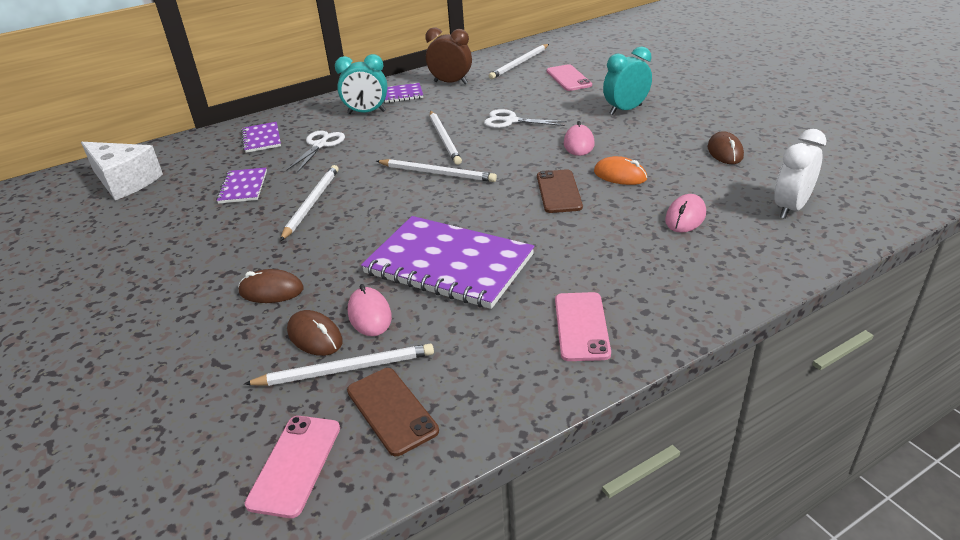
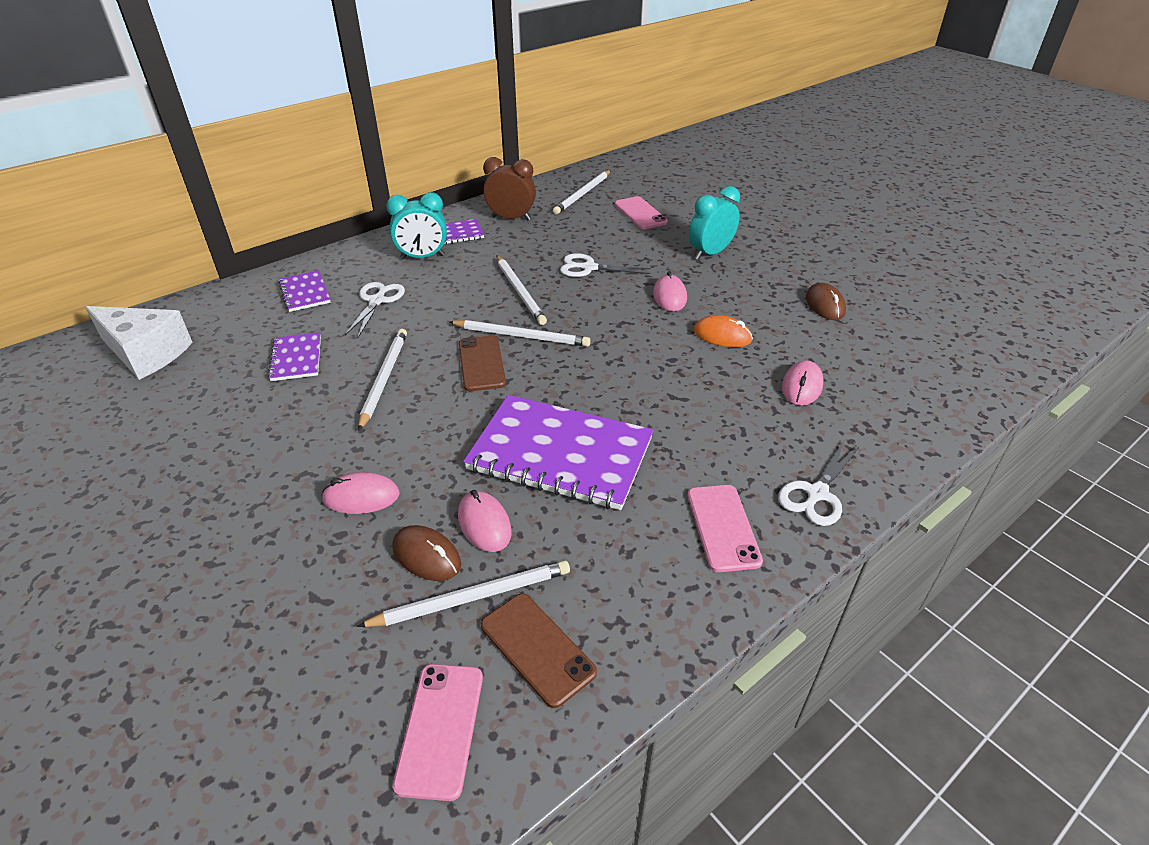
camera: 10 degrees left, 5 degrees up
brown mouse [238,269,304,303] -> pink mouse [322,472,400,514]
brown phone [537,169,583,213] -> brown phone moved to [459,335,506,391]
white clock [774,129,827,219] -> none
none -> white scissors [778,441,860,526]

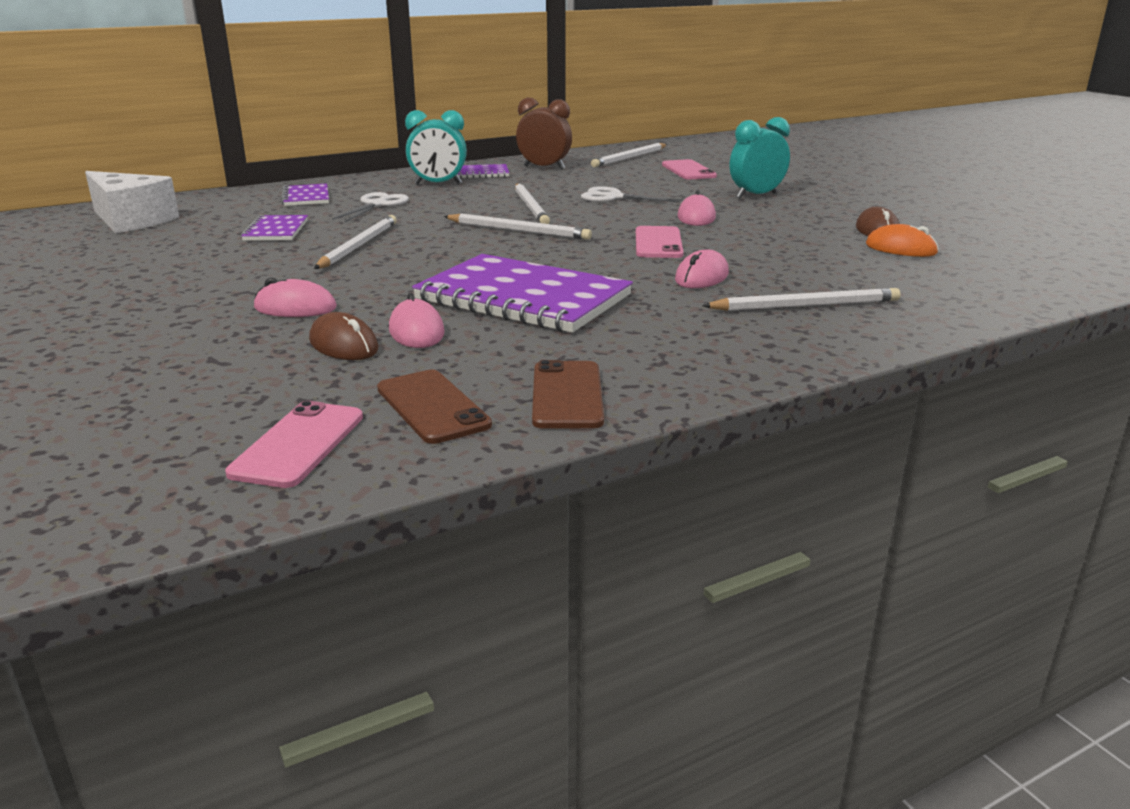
camera: 10 degrees right, 15 degrees down
white pencil [357,561,570,627] -> white pencil moved to [702,288,901,311]
brown phone [459,335,506,391] -> brown phone moved to [532,360,604,429]
pink phone [687,485,763,572] -> pink phone moved to [636,226,684,258]
orange mouse [694,315,753,347] -> orange mouse moved to [866,224,939,257]
white scissors [778,441,860,526] -> none
pink mouse [782,361,824,406] -> pink mouse moved to [675,250,729,288]

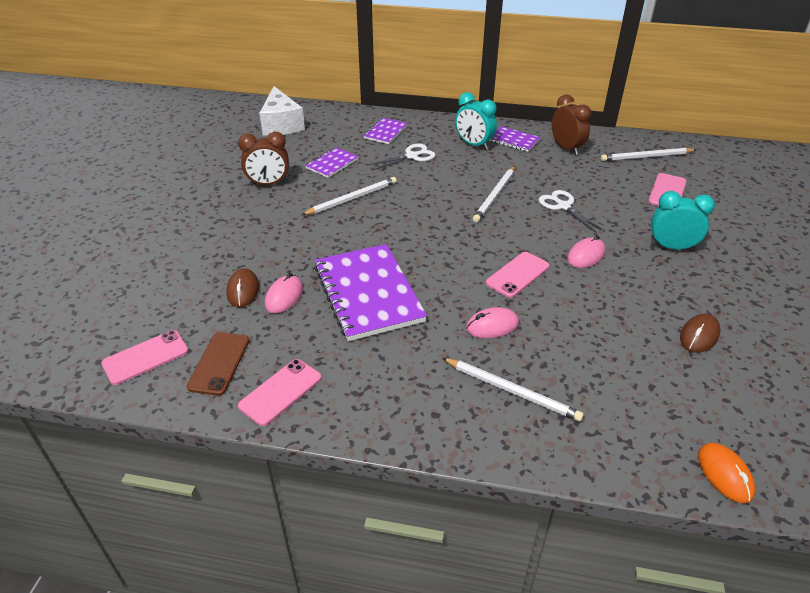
camera: 40 degrees right, 15 degrees up
pink mouse [254,278,337,317] -> none
white pencil [444,213,592,240] -> none
brown phone [532,360,604,429] -> pink phone [238,359,322,426]
orange mouse [866,224,939,257] -> orange mouse moved to [698,443,755,503]
none -> brown clock [238,132,289,186]

